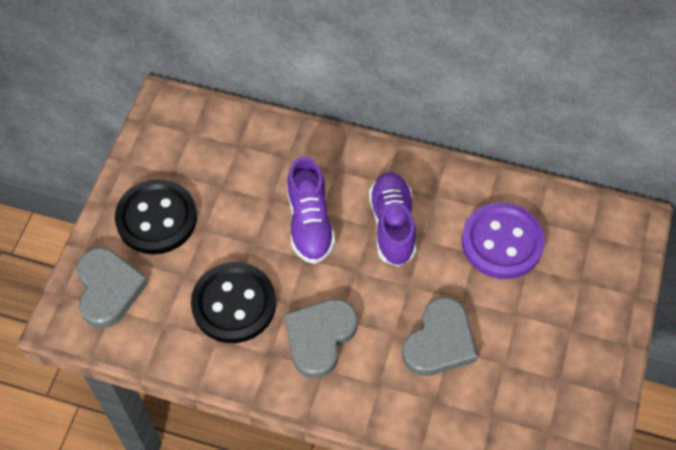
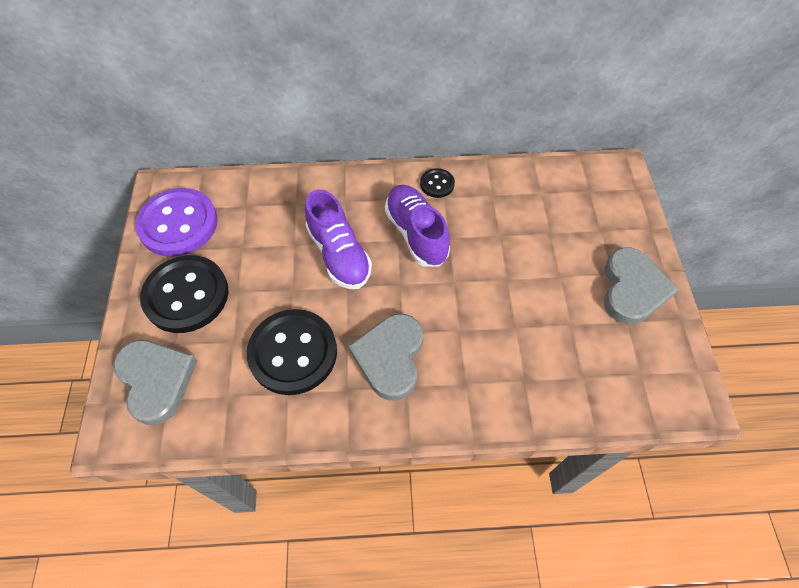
camera: 20 degrees left, 0 degrees up
grey heart [402,297,478,376] -> grey heart moved to [604,247,678,325]
purple button [462,202,545,279] -> purple button moved to [135,188,218,257]
none -> black button [420,168,455,198]

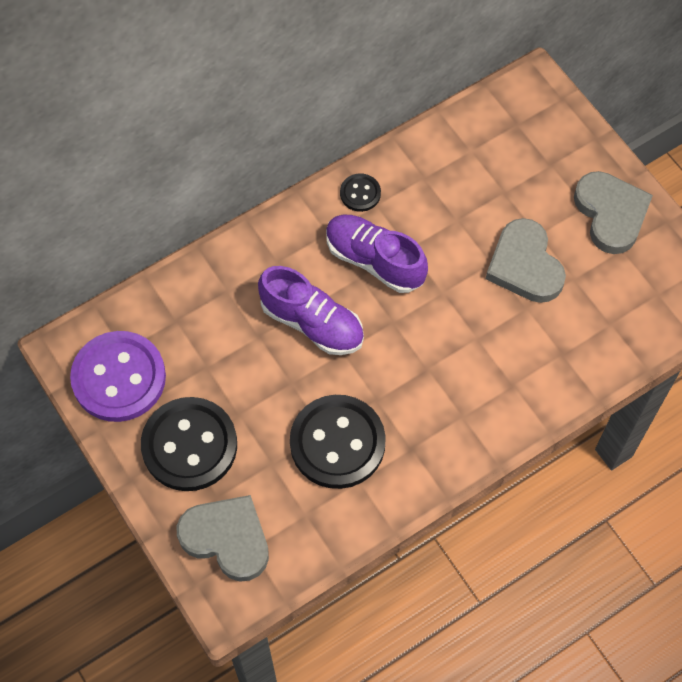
camera: 30 degrees left, 5 degrees up
grey heart [348,314,423,401] -> grey heart moved to [486,218,566,303]

